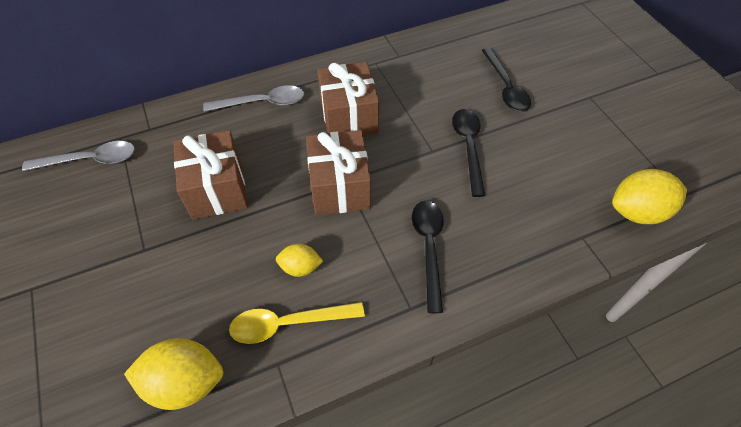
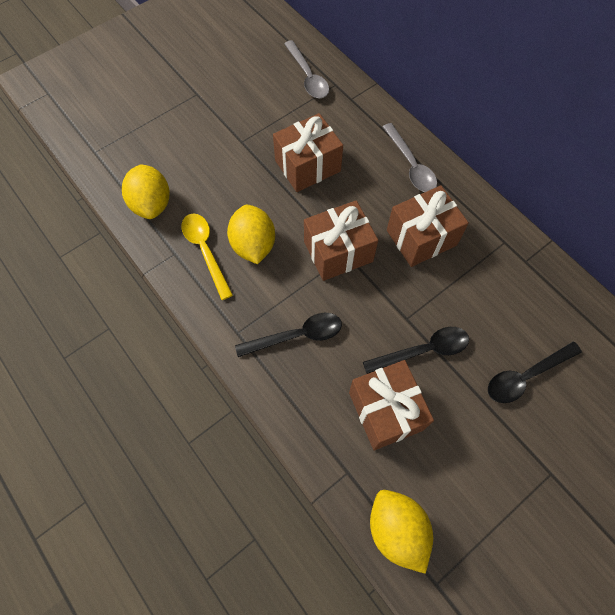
camera: 75 degrees right, 10 degrees up
yellow lemon [276,244,323,277] -> yellow lemon [227,205,275,264], size x1.77
none -> brown gift [349,360,434,450]

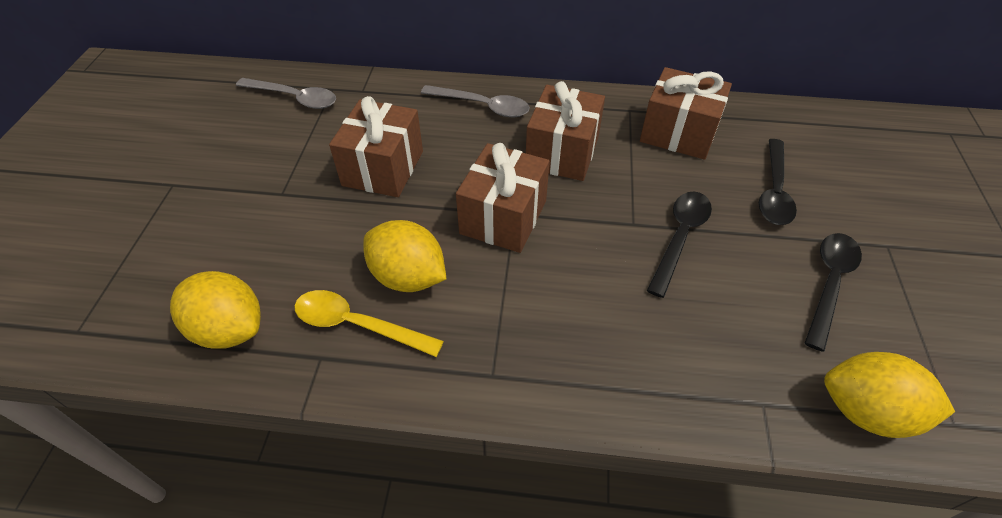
camera: 45 degrees left, 15 degrees down
black spoon [235,313,342,357] -> black spoon moved to [805,233,862,351]
brown gift [349,360,434,450] -> brown gift moved to [640,67,732,160]

